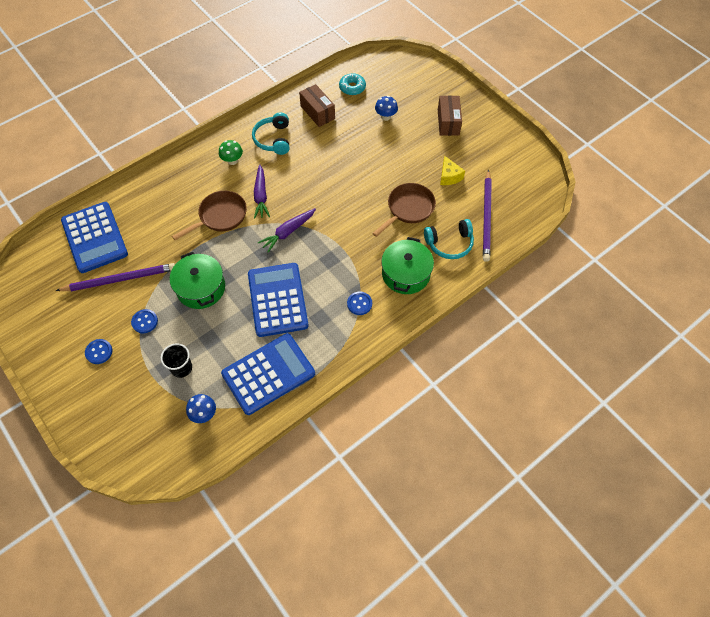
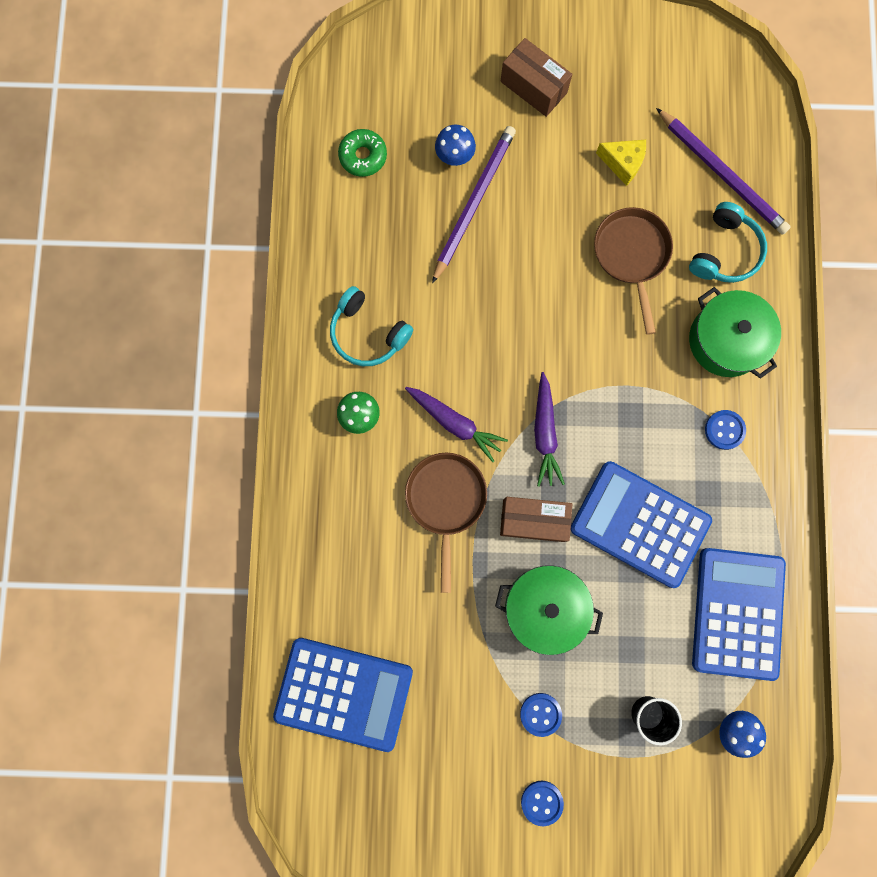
camera: 50 degrees left, 20 degrees up
purple pencil [56,263,175,291] -> purple pencil moved to [432,126,516,284]
brown box [299,84,335,127] -> brown box moved to [500,497,572,542]
turquoise donut [339,73,366,95] -> green donut [338,129,387,177]

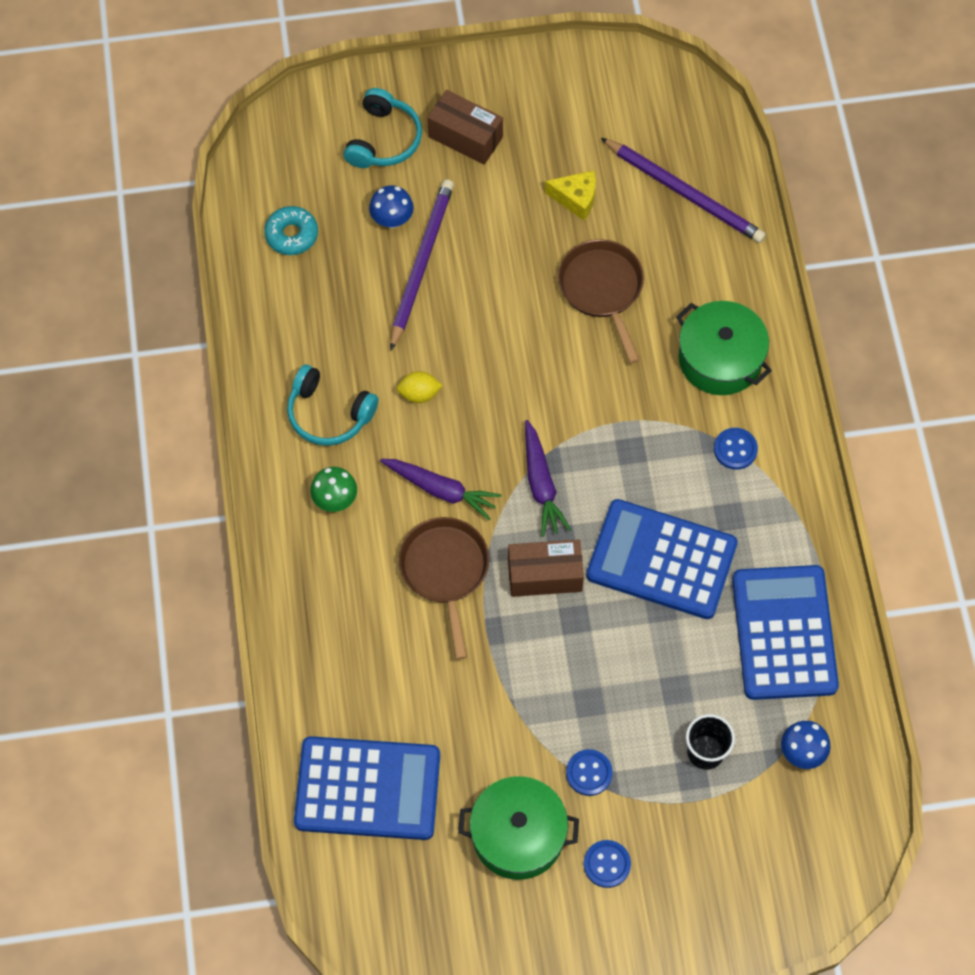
camera: 10 degrees left, 15 degrees down
green donut [338,129,387,177] -> turquoise donut [264,206,318,255]
green pot [495,565,603,655] -> green pot moved to [458,776,579,880]
turquoise headphones [689,202,767,283] -> turquoise headphones moved to [344,88,422,168]
none -> yellow lemon [397,371,443,403]

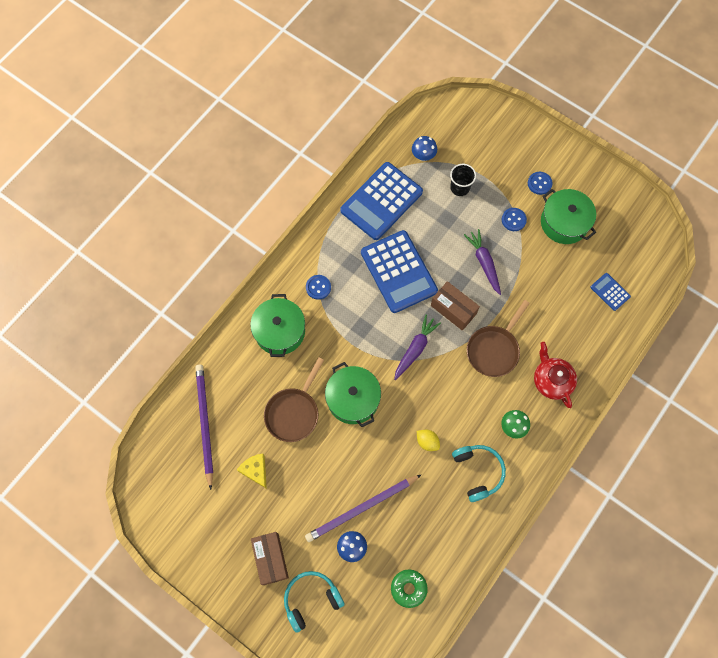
camera: 135 degrees left, 5 degrees up
turquoise donut [264,206,318,255] -> green donut [391,569,428,608]
blue calculator [294,736,440,840] -> blue calculator [590,273,631,311], size x0.45
purple carrot [380,459,501,520] -> purple carrot moved to [464,229,501,295]
none -> green pot [325,362,381,427]
none -> red teapot [534,342,577,408]

